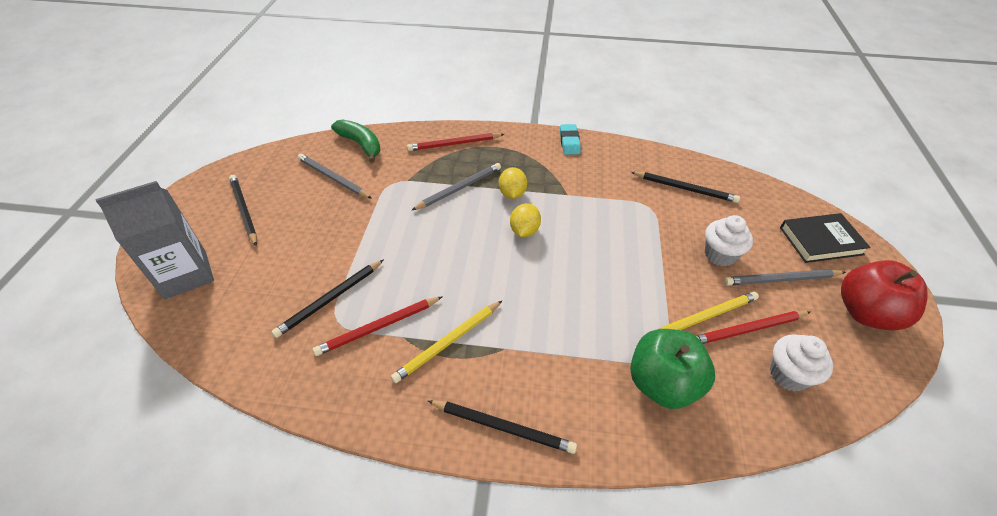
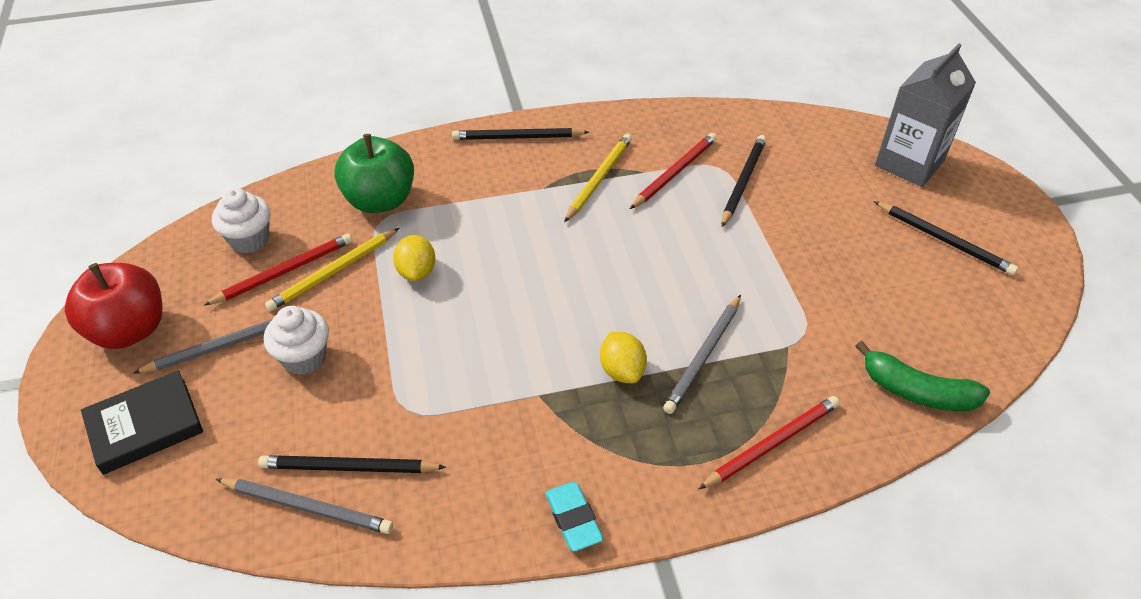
camera: 160 degrees right, 0 degrees up
grey pencil [298,154,372,199] -> grey pencil moved to [216,478,393,534]
yellow lemon [510,203,541,237] -> yellow lemon moved to [393,235,436,281]

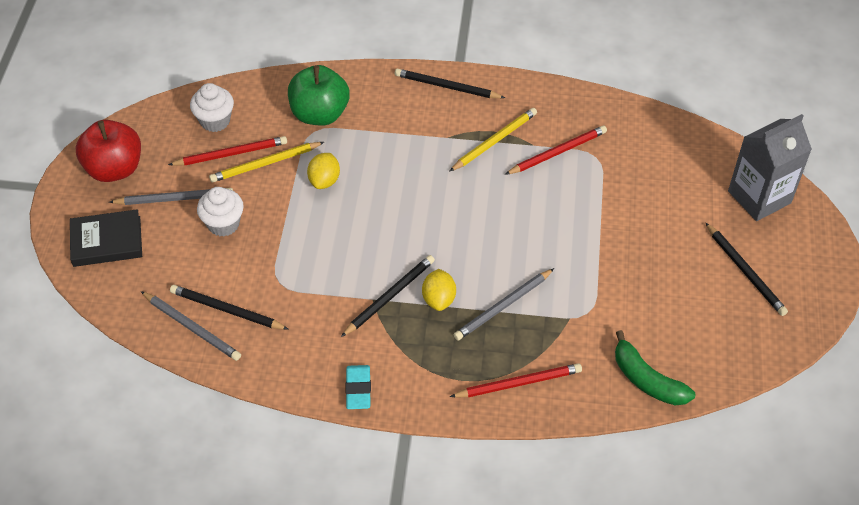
camera: 20 degrees right, 5 degrees up
black pencil [722,135,766,227] -> black pencil moved to [341,255,435,337]

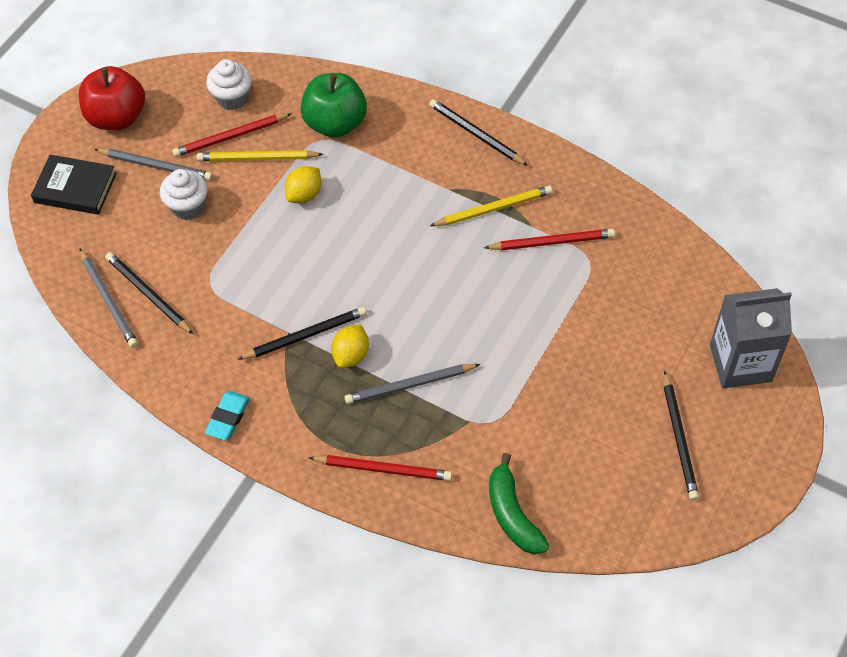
camera: 25 degrees right, 5 degrees up
red pencil [168,136,287,166] -> red pencil turned 150 degrees clockwise [172,114,291,157]

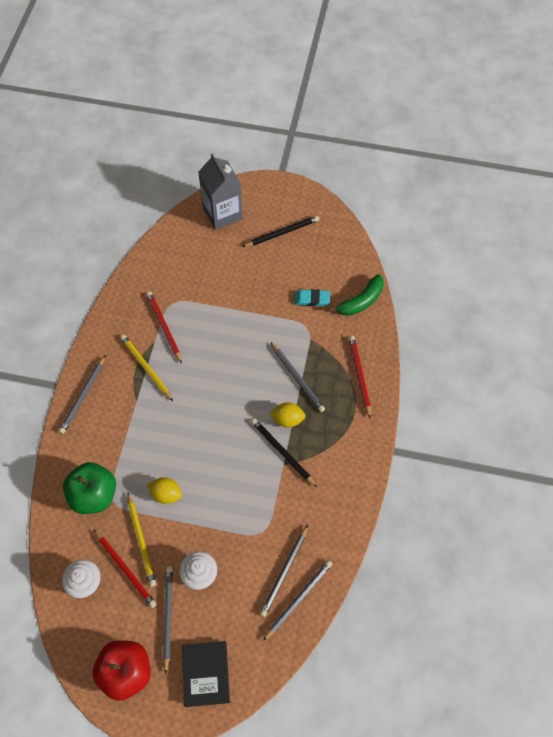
camera: 110 degrees left, 5 degrees up
turquoise eraser [205,391,250,440] -> turquoise eraser moved to [294,289,330,306]
black pencil [429,99,528,166] -> grey pencil [59,355,106,434]

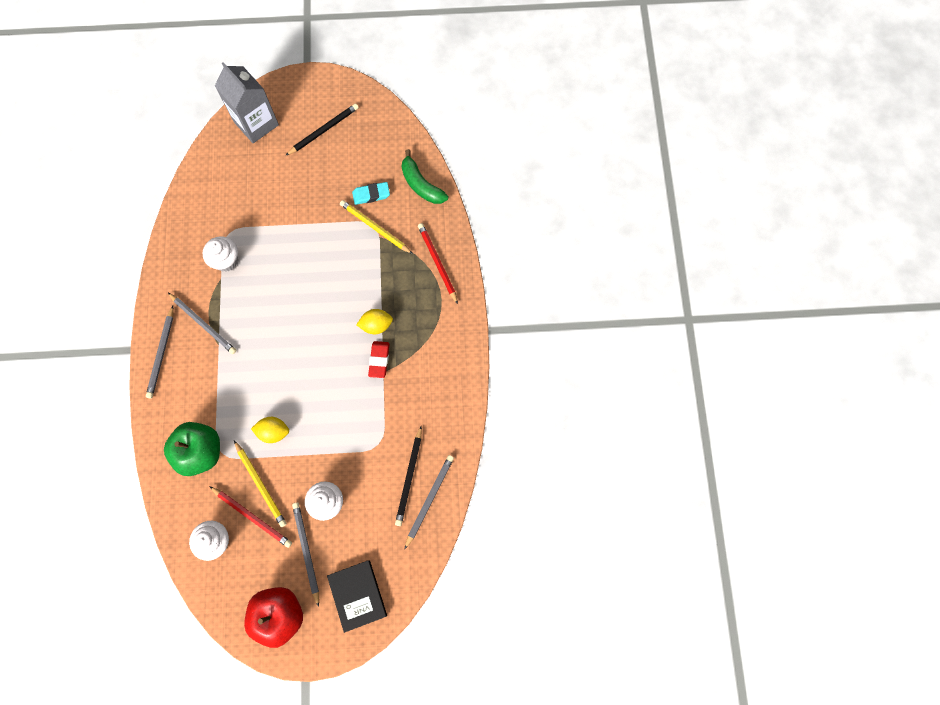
camera: 15 degrees left, 10 degrees up
yellow pencil [120,335,173,401] -> yellow pencil moved to [340,200,413,254]
red pencil [146,291,182,364] -> white cupcake [203,236,238,272]
black pencil [251,418,317,487] -> red eraser [368,341,390,378]
grey pencil [271,343,325,412] -> grey pencil moved to [168,293,236,354]
green banana [329,274,384,316] -> green banana turned 105 degrees clockwise [402,149,448,204]

